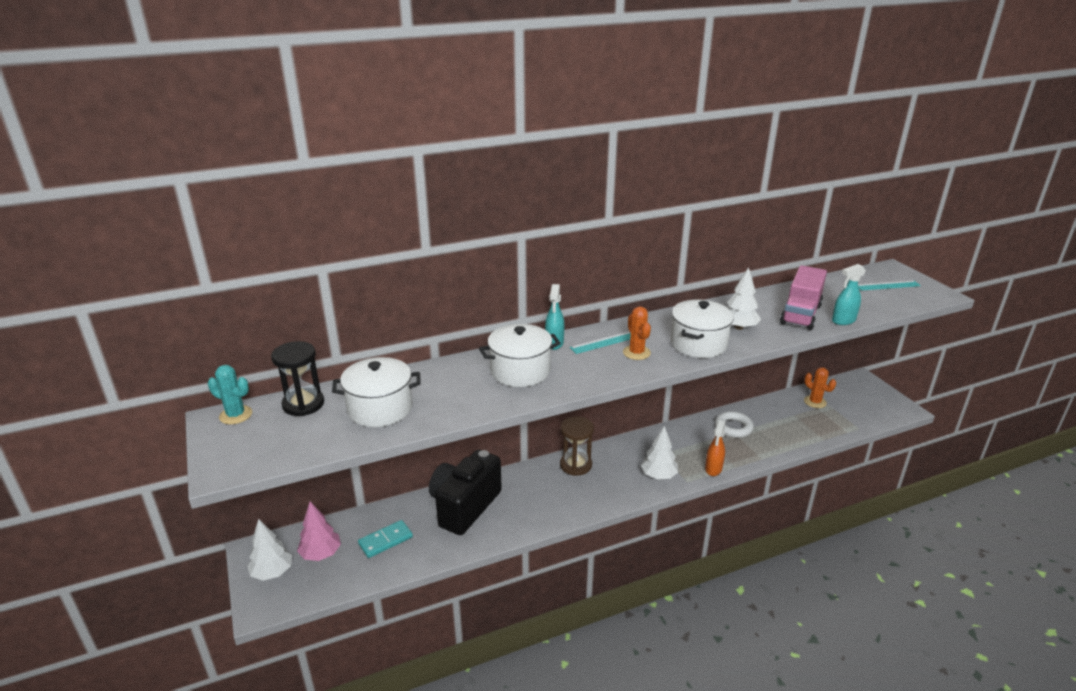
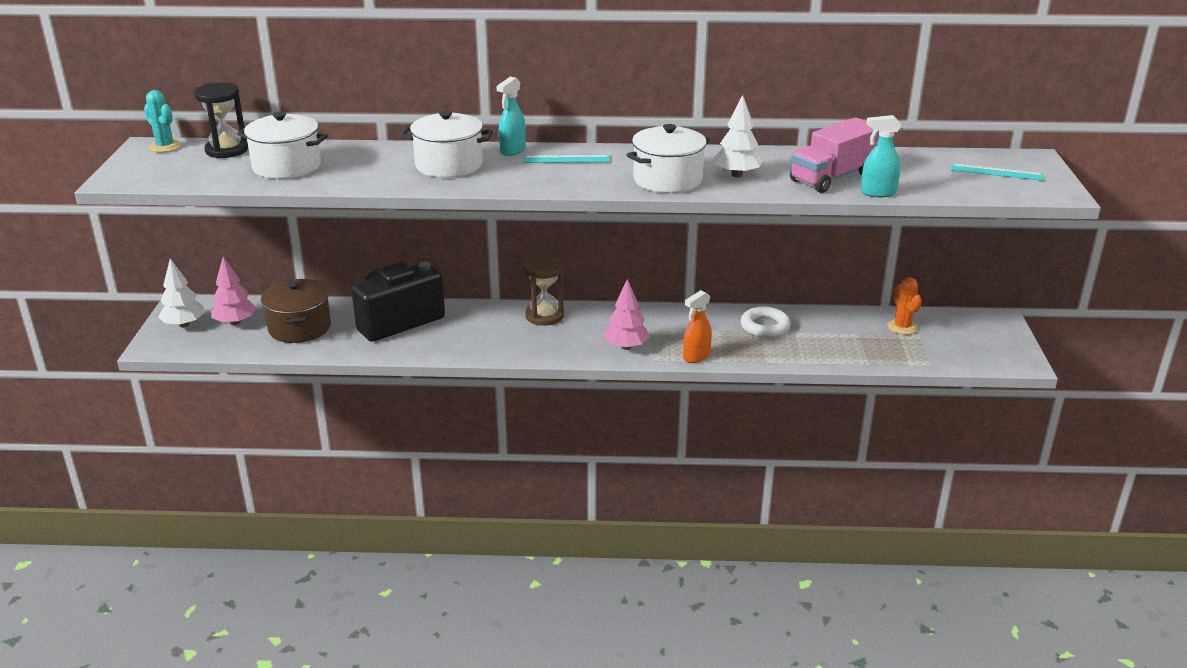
camera: 25 degrees right, 0 degrees up
turquoise domino [358,520,413,558] -> brown pot [261,279,331,343]
orange cactus [623,307,651,360] -> none
white tree [641,426,678,479] -> pink tree [603,279,649,350]

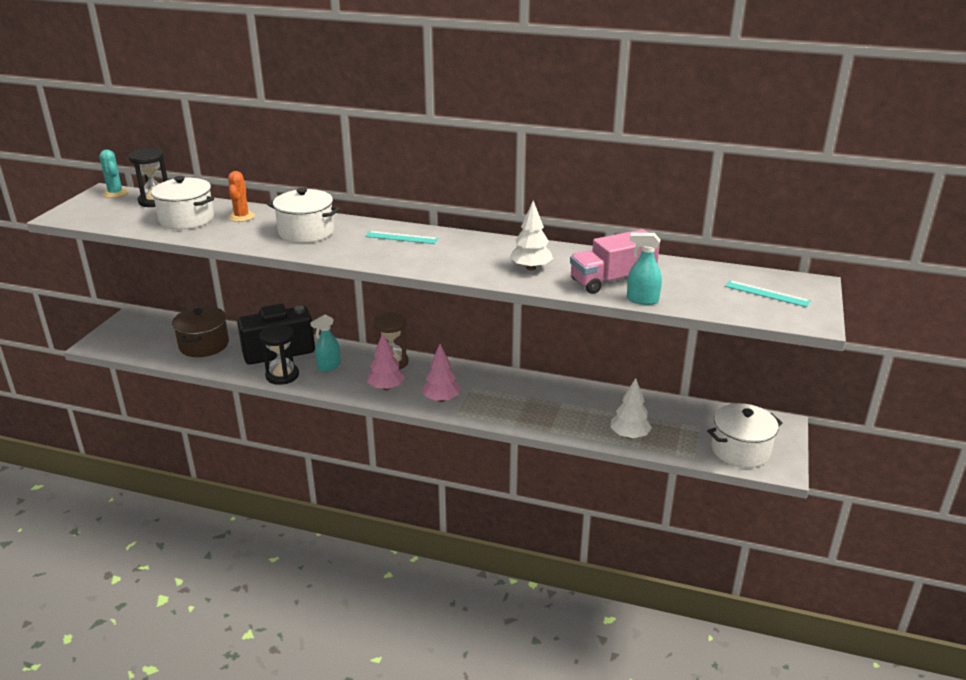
camera: 15 degrees right, 0 degrees up
white tree [158,258,205,328] -> white tree moved to [610,378,652,439]
pink tree [211,257,257,325] -> pink tree moved to [367,333,405,390]
turquoise spray bottle [496,77,526,156] -> turquoise spray bottle moved to [310,314,341,372]
white pot [627,124,710,193] -> white pot moved to [707,403,783,468]
orange spray bottle [683,290,712,363] -> none
white ring [741,306,791,338] -> none
orange cactus [887,277,922,335] -> orange cactus moved to [228,171,255,222]
none -> black hourglass [259,325,299,385]

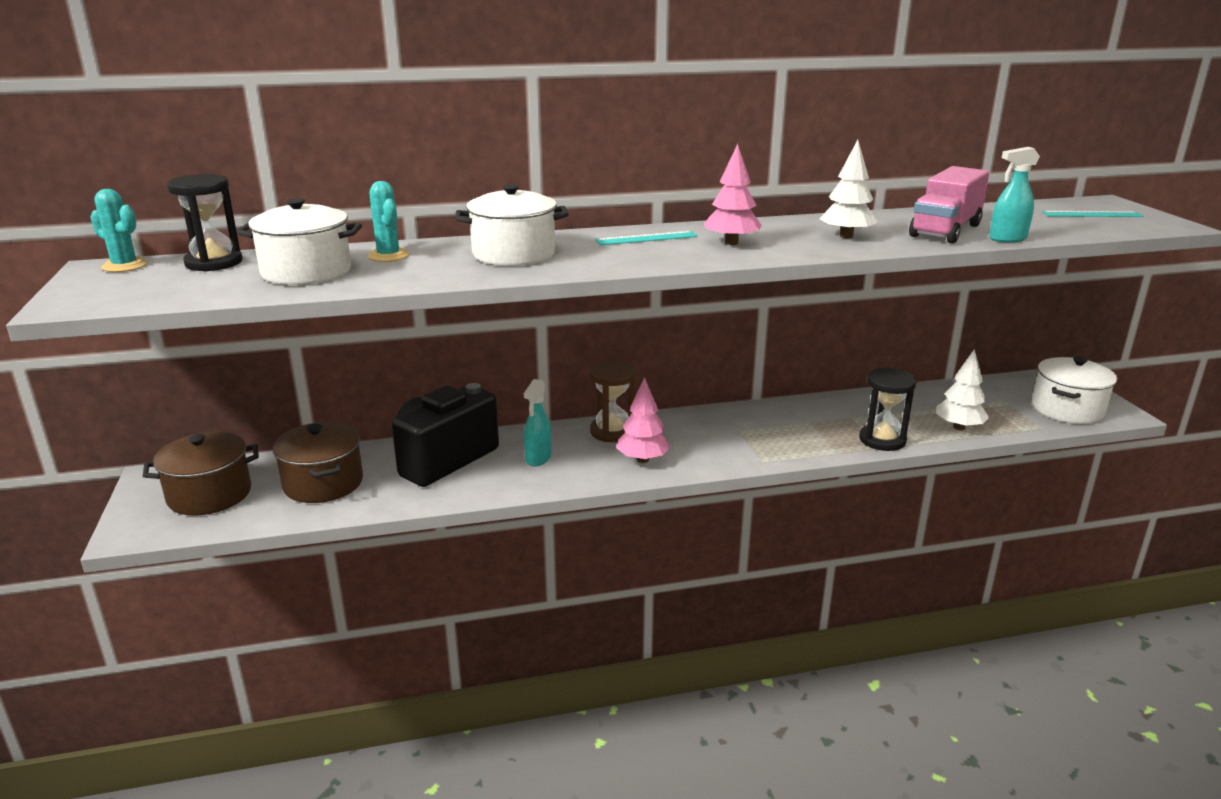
camera: 30 degrees left, 5 degrees down
orange cactus [228,171,255,222] -> turquoise cactus [368,181,409,262]
black hourglass [259,325,299,385] -> black hourglass moved to [859,367,917,451]
pink tree [422,344,460,402] -> pink tree moved to [703,144,762,245]
none -> brown pot [143,432,259,516]

